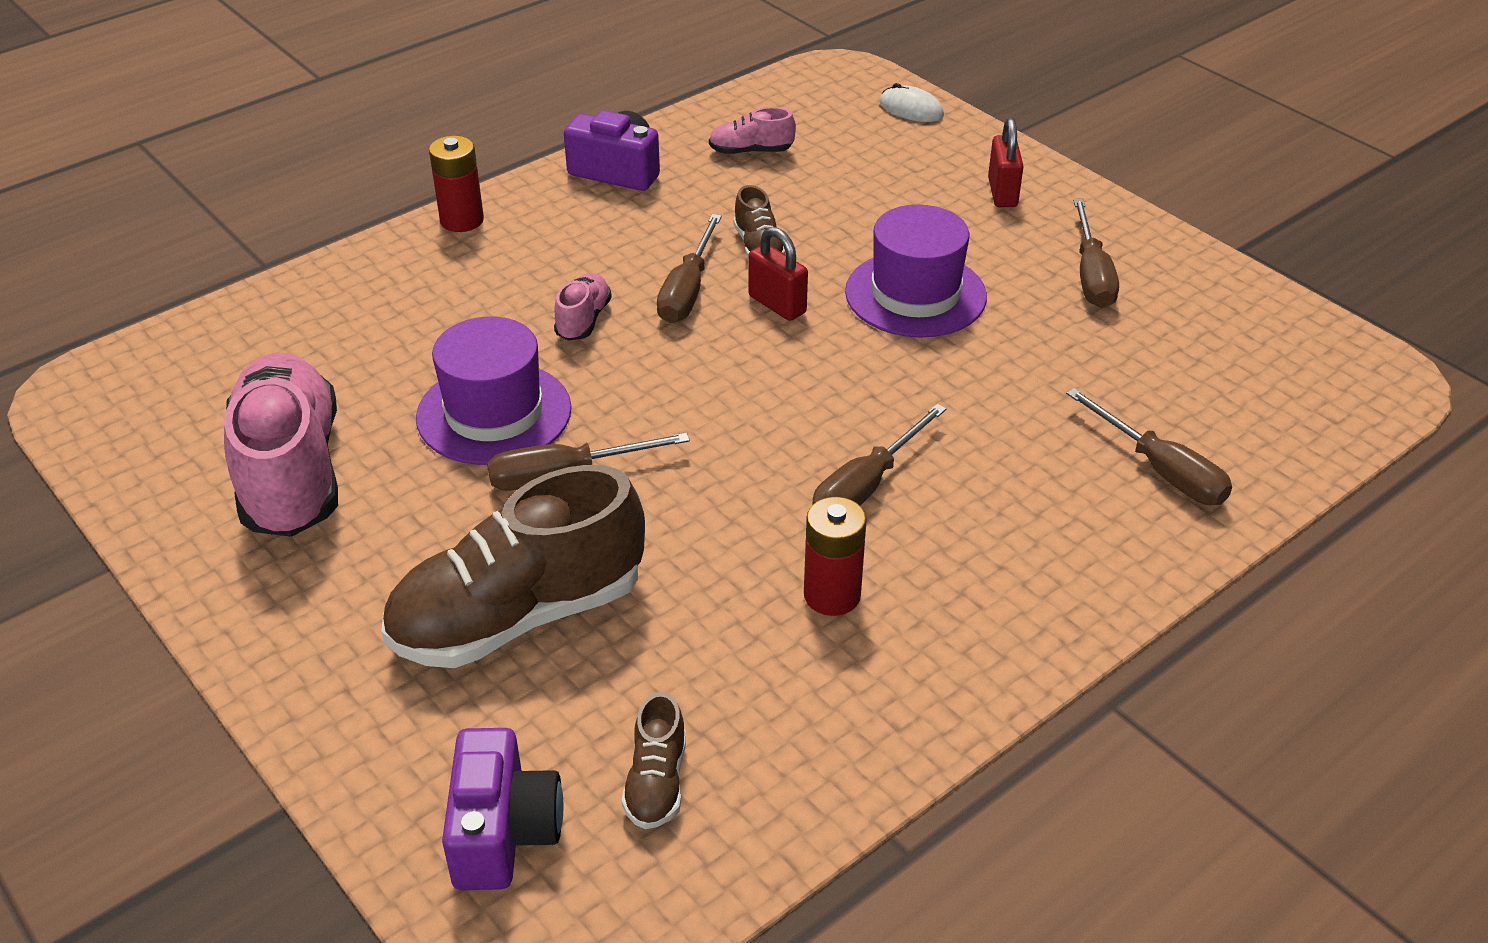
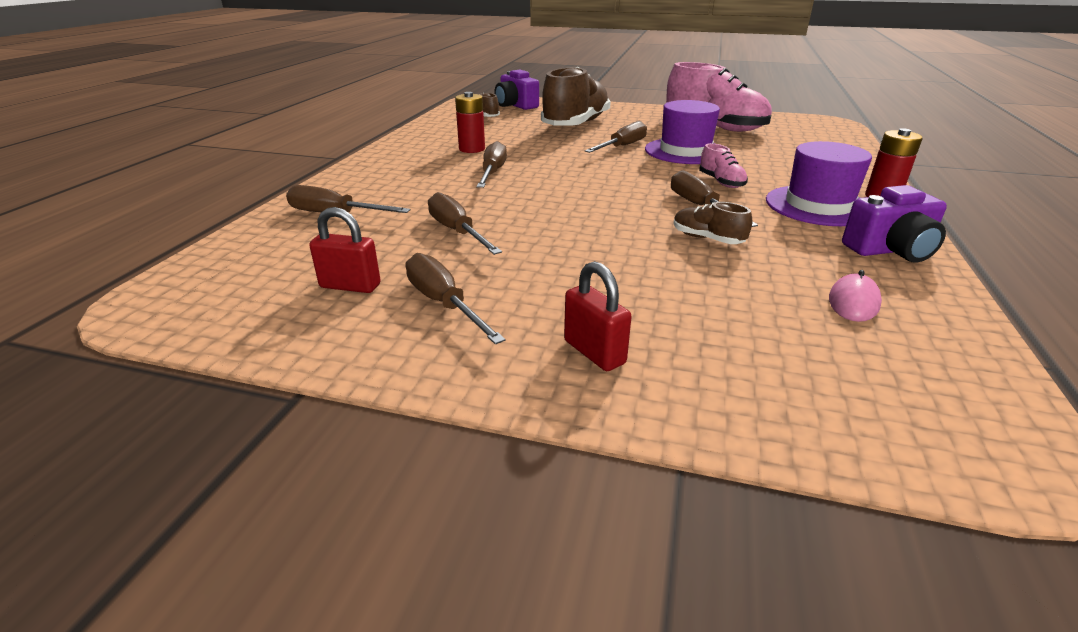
camera: 145 degrees right, 10 degrees down
pink shoe [709,107,796,155] -> pink mouse [829,270,882,322]
red padlock [748,226,808,321] -> red padlock moved to [309,207,381,293]
purple hat [845,204,987,338] -> purple hat moved to [766,141,872,226]
white mouse [880,83,944,122] -> none
none -> brown screwdriver [428,192,502,255]

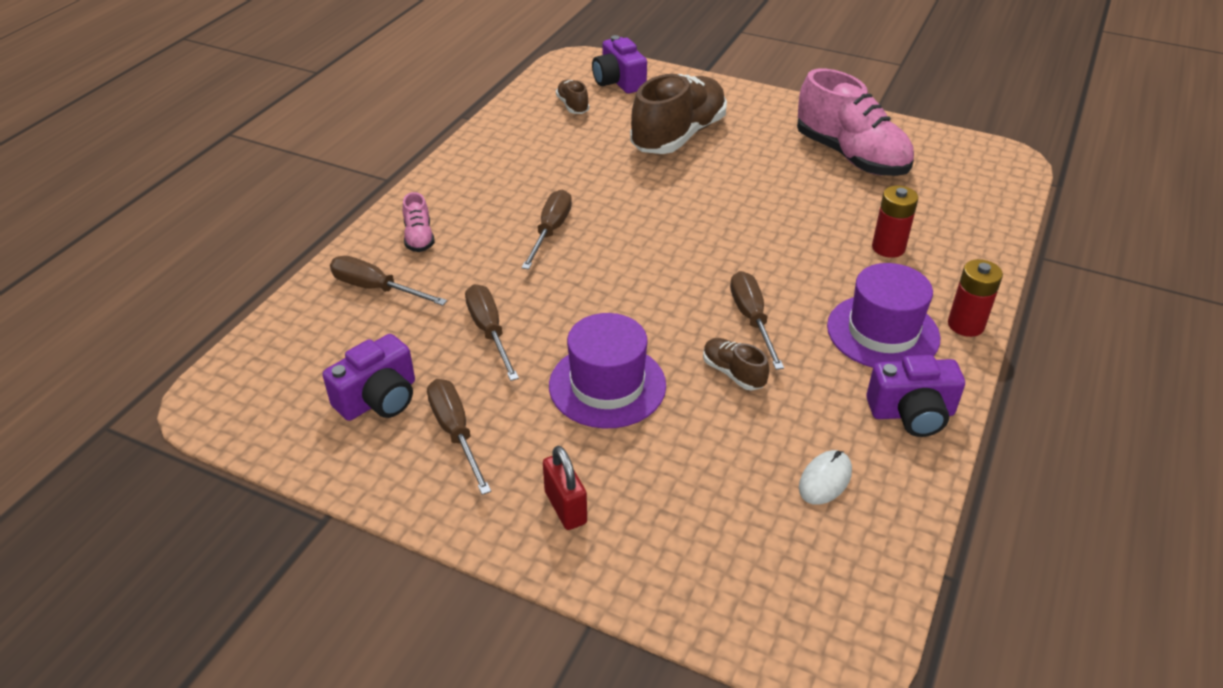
camera: 10 degrees right, 10 degrees up
red padlock [309,207,381,293] -> purple camera [322,334,415,421]
red battery [455,92,485,153] -> red battery moved to [872,186,918,258]
brown screwdriver [585,121,647,153] -> none
purple hat [645,100,720,164] -> purple hat moved to [549,313,666,429]
pink shoe [699,143,748,188] -> pink shoe moved to [402,192,435,252]
pink mouse [829,270,882,322] -> white mouse [799,450,852,505]

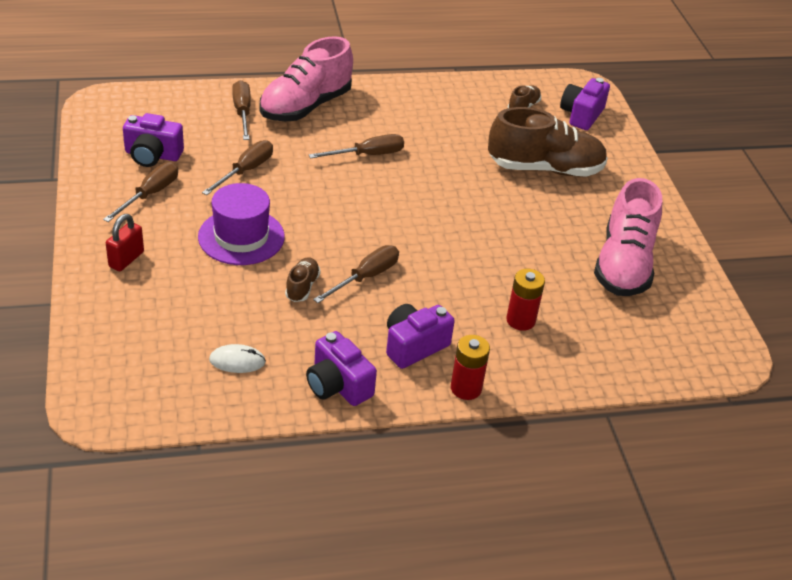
camera: 50 degrees right, 0 degrees up
pink shoe [402,192,435,252] -> pink shoe [260,36,353,121], size x2.26
purple hat [827,263,940,368] -> purple camera [386,304,455,369]

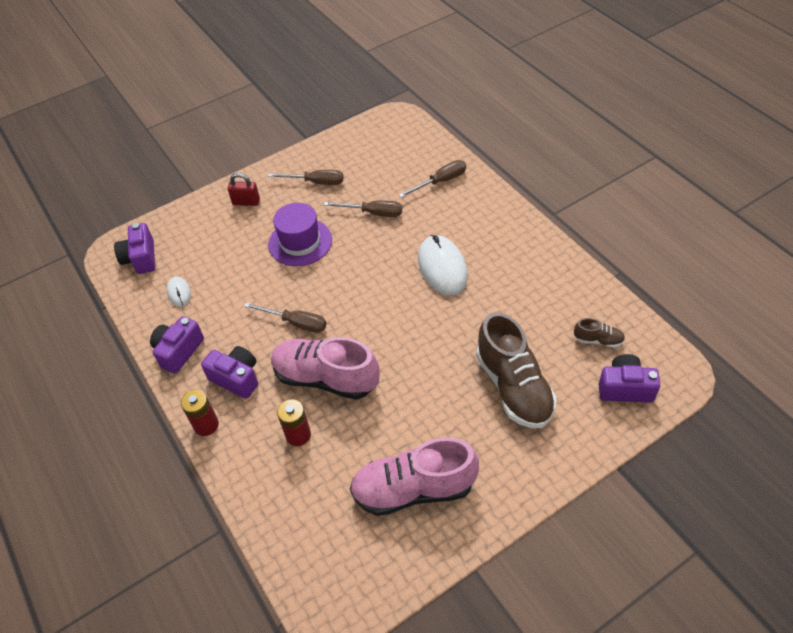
camera: 75 degrees right, 10 degrees up
purple camera [123,113,184,167] -> purple camera moved to [114,223,155,274]
pink shoe [260,36,353,121] -> pink shoe moved to [271,337,380,400]
brown shoe [285,257,321,302] -> none
brown screwdriver [309,134,404,159] -> white mouse [418,235,468,296]

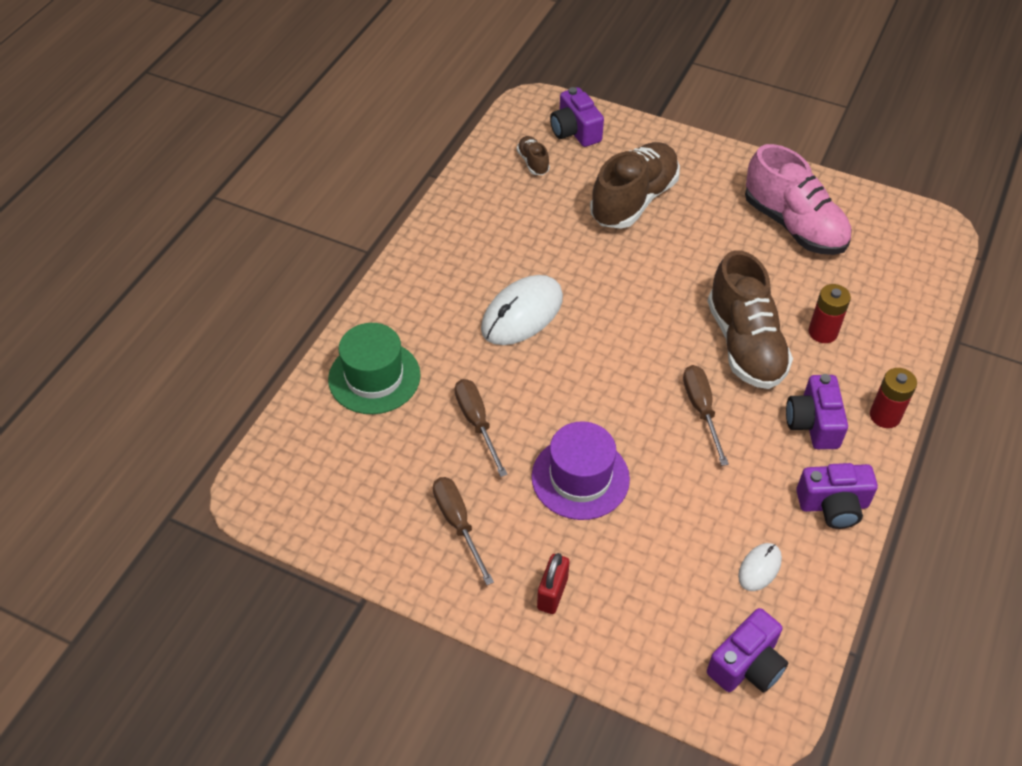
camera: 125 degrees left, 0 degrees up
red padlock [228,173,260,206] -> red padlock turned 45 degrees clockwise [537,553,570,614]
pink shoe [271,337,380,400] -> brown shoe [707,250,793,389]
brown screwdriver [399,160,466,198] -> green hat [328,323,421,414]

